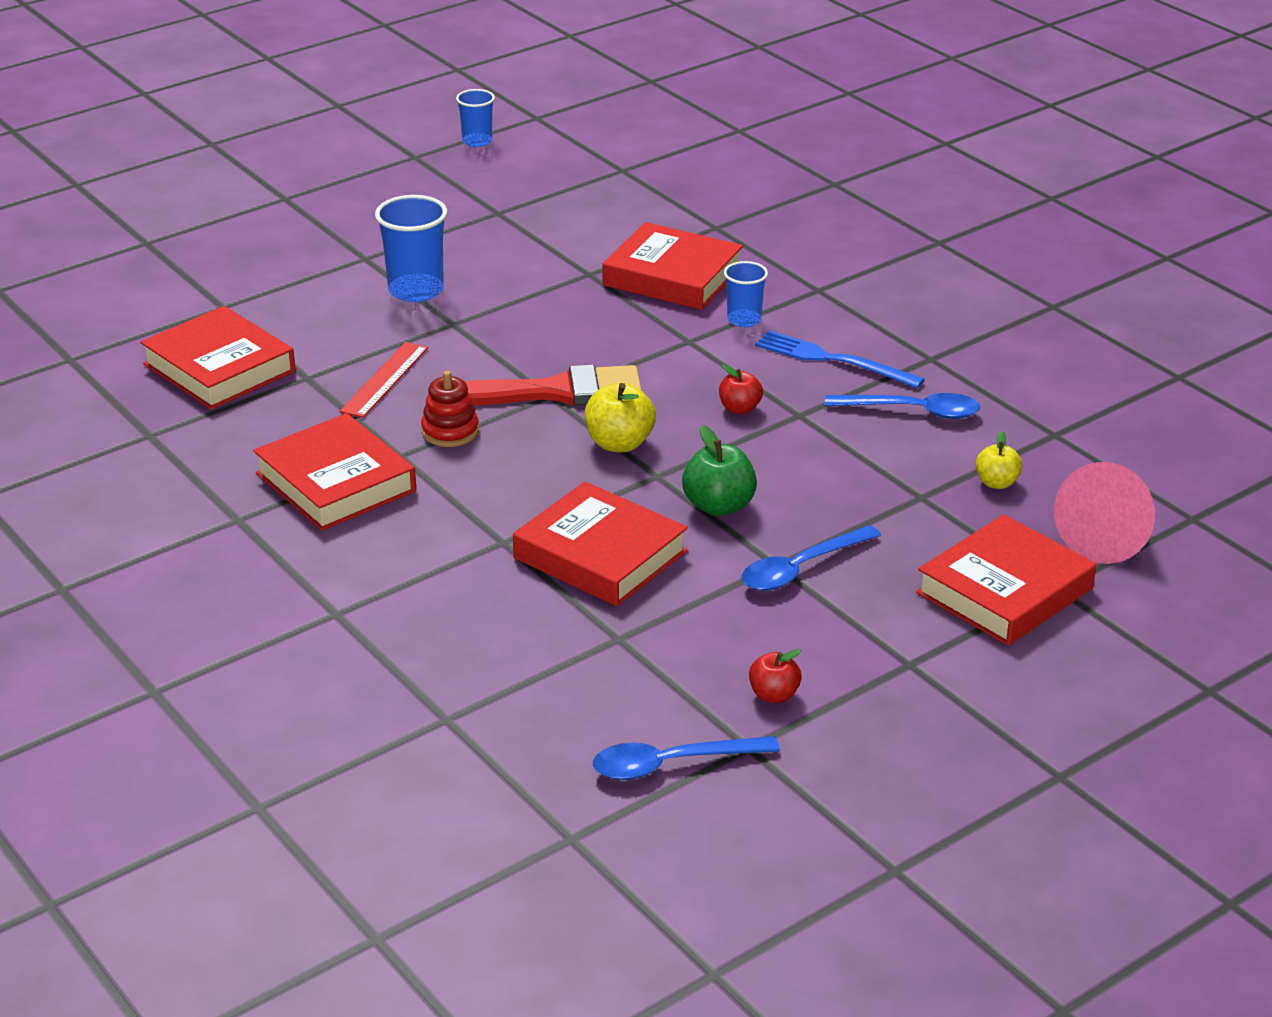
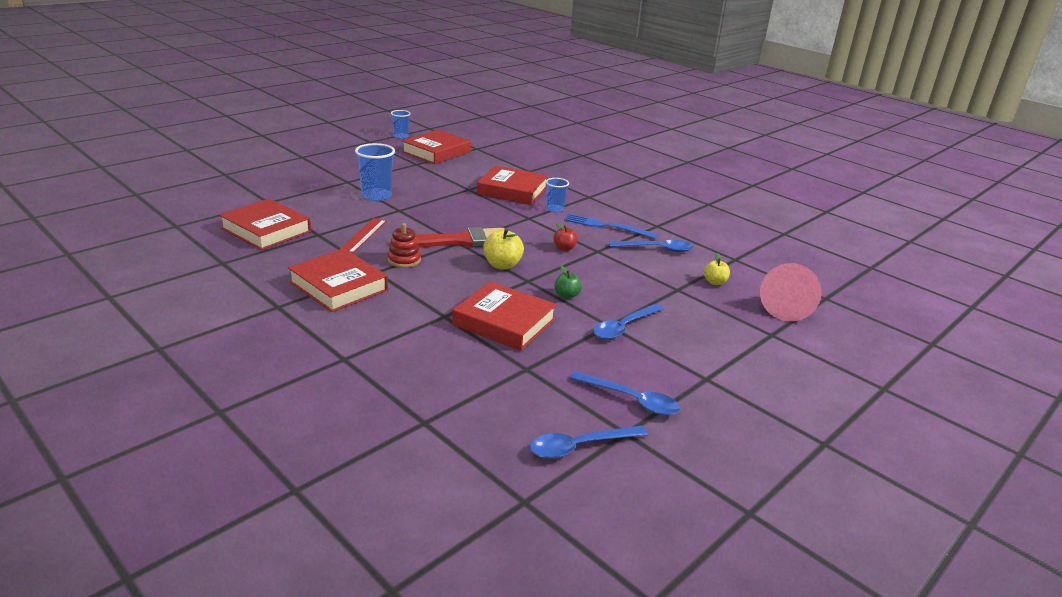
camera: 10 degrees left, 5 degrees down
green apple [682,425,757,516] -> green apple [554,266,582,299], size x0.63
red apple [749,649,802,703] -> blue spoon [570,371,680,416]
red book [916,514,1096,646] -> red book moved to [402,130,471,164]

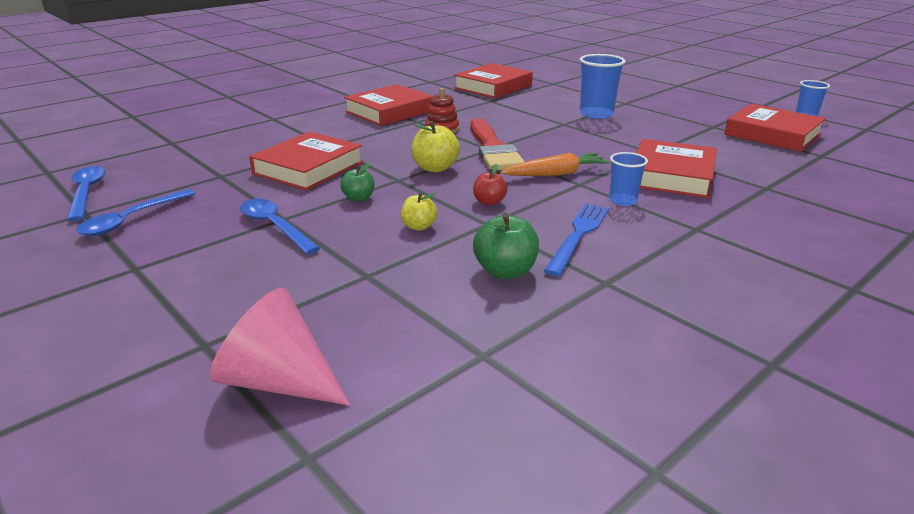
camera: 95 degrees right, 0 degrees up
red ruler [339,218,387,254] -> none
blue spoon [609,240,694,252] -> green apple [473,213,539,279]
yellow apple [704,253,730,285] -> yellow apple moved to [401,192,438,231]
none -> orange carrot [500,153,610,176]

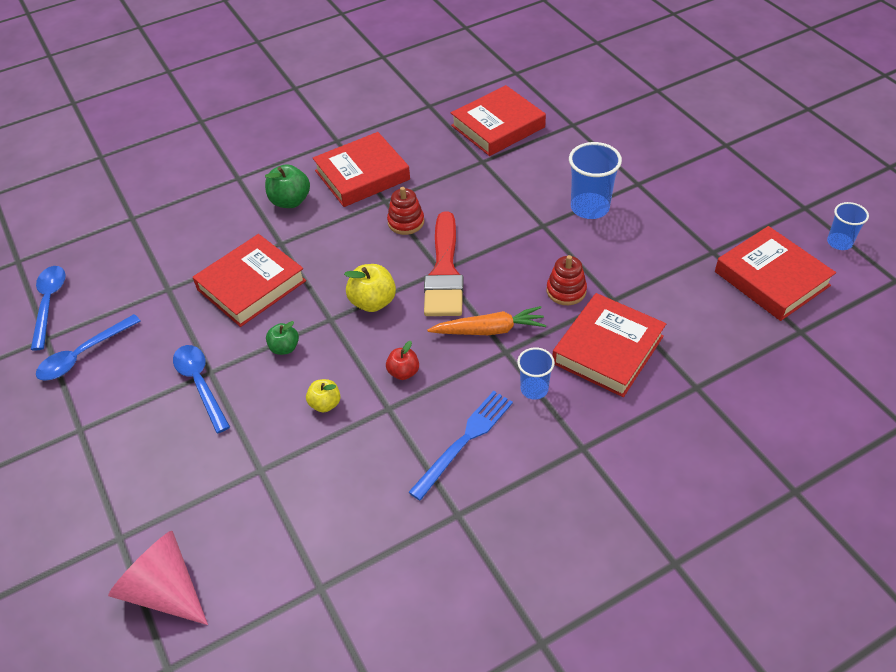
camera: 15 degrees right, 20 degrees up
green apple [473,213,539,279] -> green apple moved to [265,164,310,208]
none -> red stacking toy [547,255,587,305]

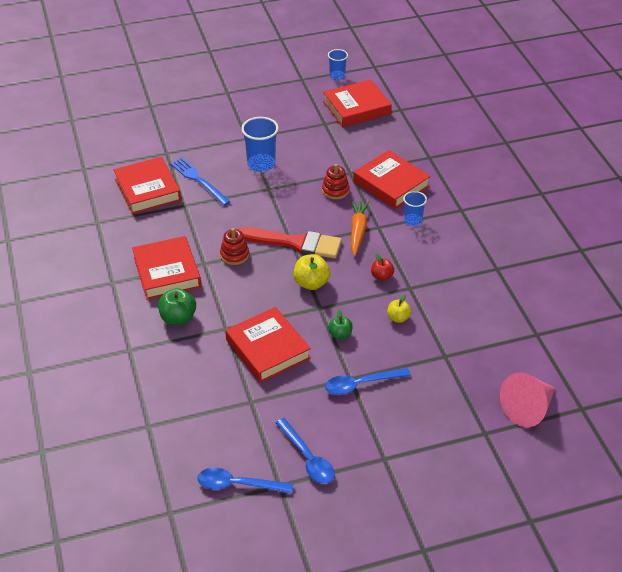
camera: 80 degrees left, 5 degrees down
blue fork [408,391,513,501] -> blue fork moved to [170,158,231,206]

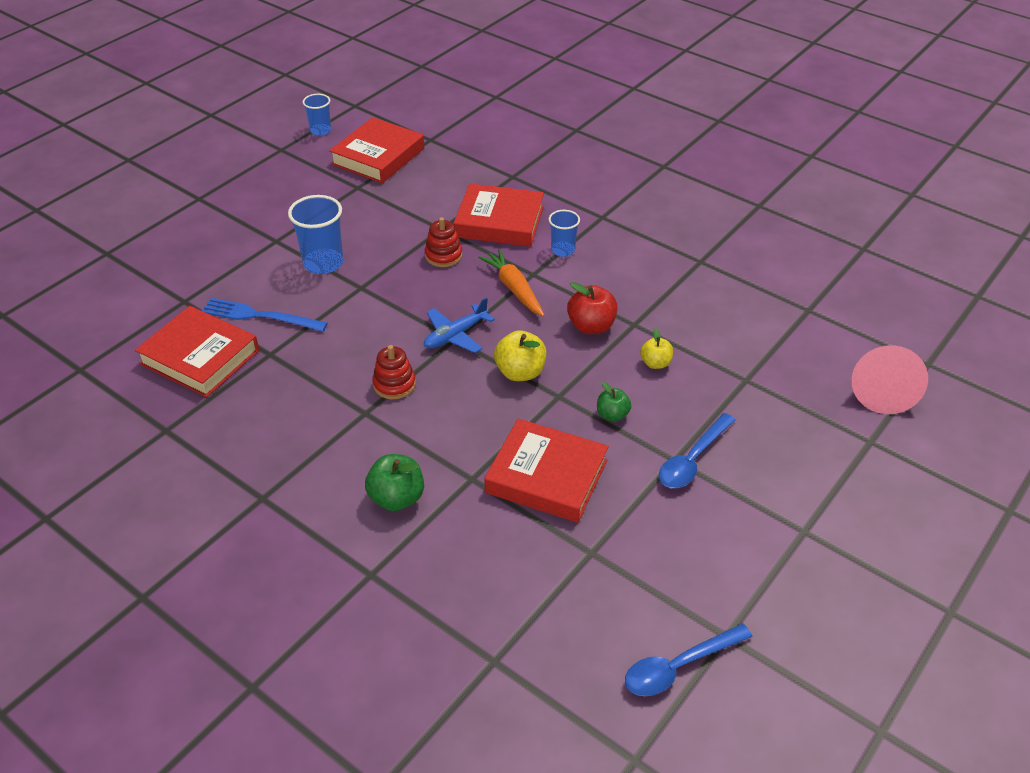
camera: 35 degrees left, 0 degrees up
red book [132,236,201,300] -> none
red brush [237,227,342,258] -> blue plane [424,297,495,353]
blue spoon [276,418,335,484] -> none
red apple [371,254,394,281] -> red apple [567,282,618,334], size x1.58

